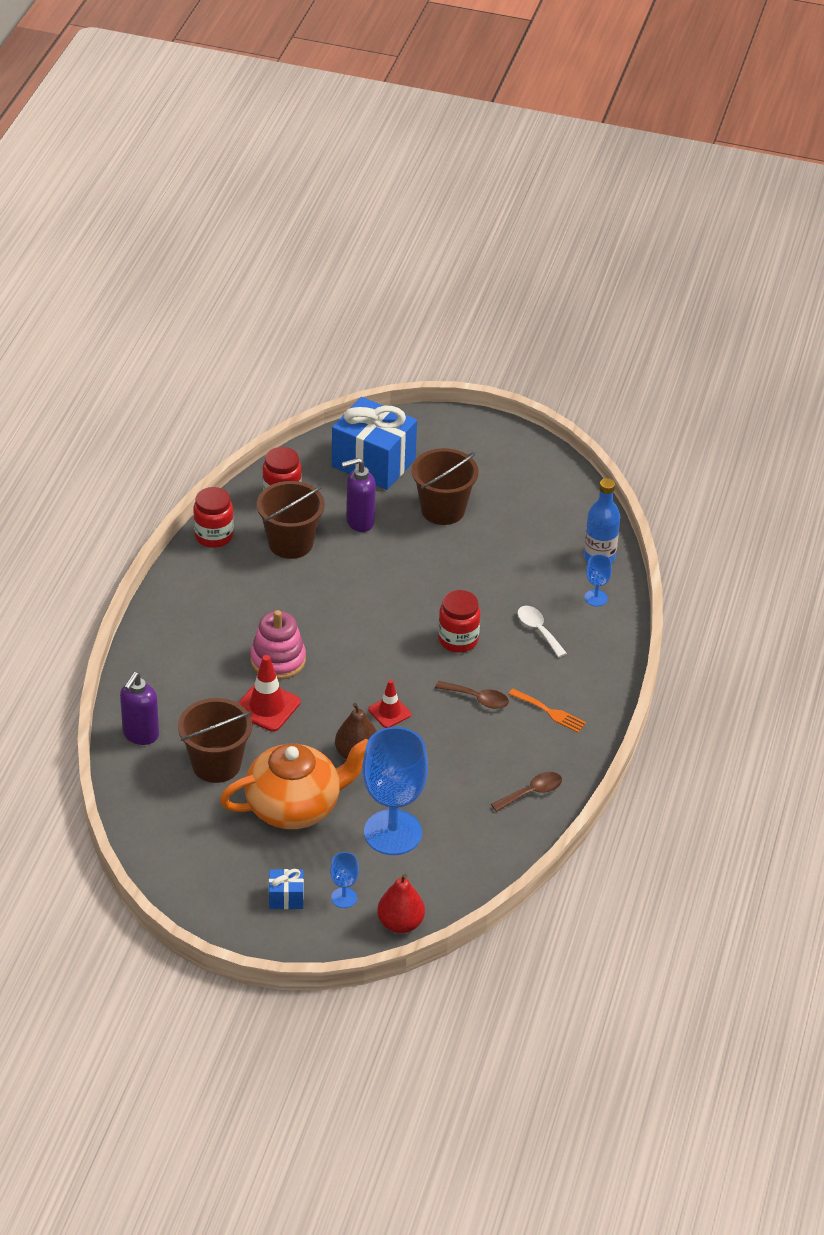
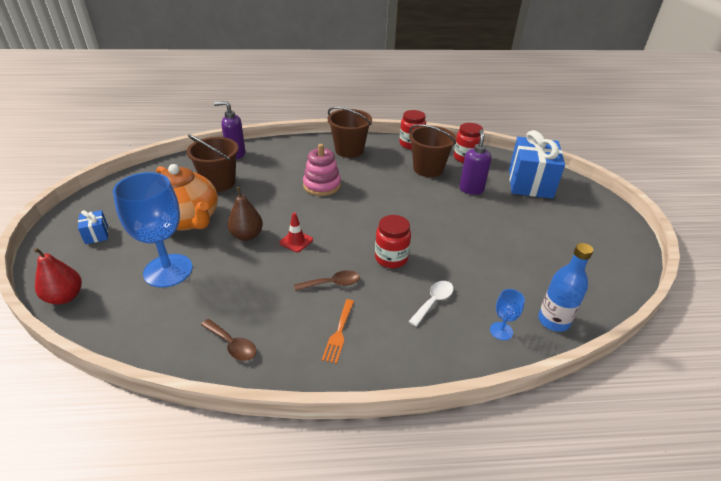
camera: 70 degrees right, 5 degrees down
red traffic cone [238,655,300,732] -> none
blue goblet [330,852,359,908] -> none
purple soap dispenser [342,458,376,532] -> purple soap dispenser turned 45 degrees clockwise [459,129,491,195]
brown bucket [412,448,479,525] -> brown bucket moved to [328,107,372,158]
brown spoon [435,681,509,709] -> brown spoon turned 105 degrees counterclockwise [294,270,360,291]

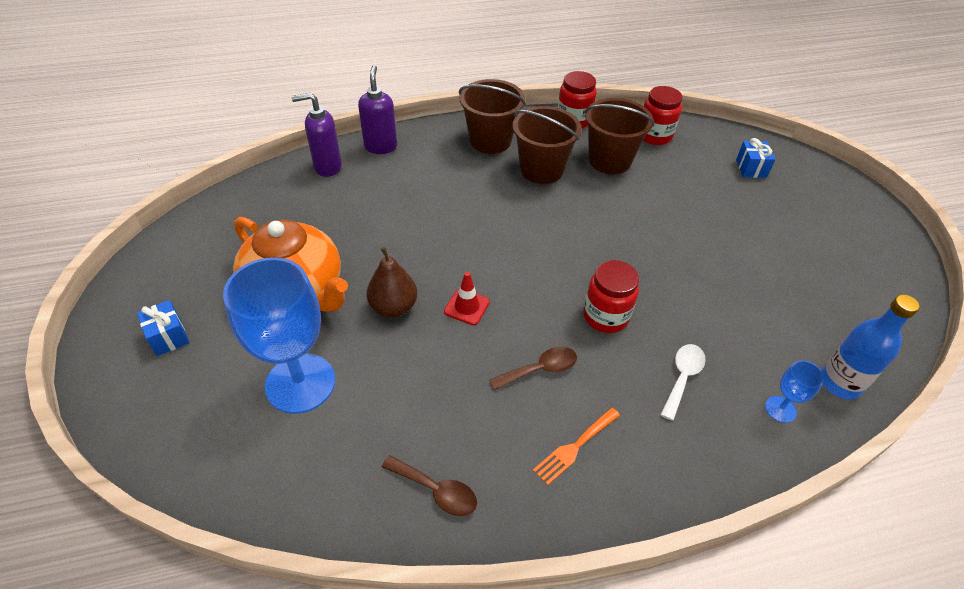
camera: 10 degrees left, 10 degrees up
red pear [33,248,82,304] -> none
brown bucket [187,134,238,192] -> brown bucket moved to [513,106,582,184]
pink stacking toy [303,144,341,196] -> none
orange fork [322,299,354,364] -> orange fork turned 45 degrees clockwise [533,407,620,486]
purple soap dispenser [459,129,491,195] -> purple soap dispenser moved to [358,65,397,154]
blue gift [509,130,565,199] -> blue gift [736,138,776,178], size x0.44

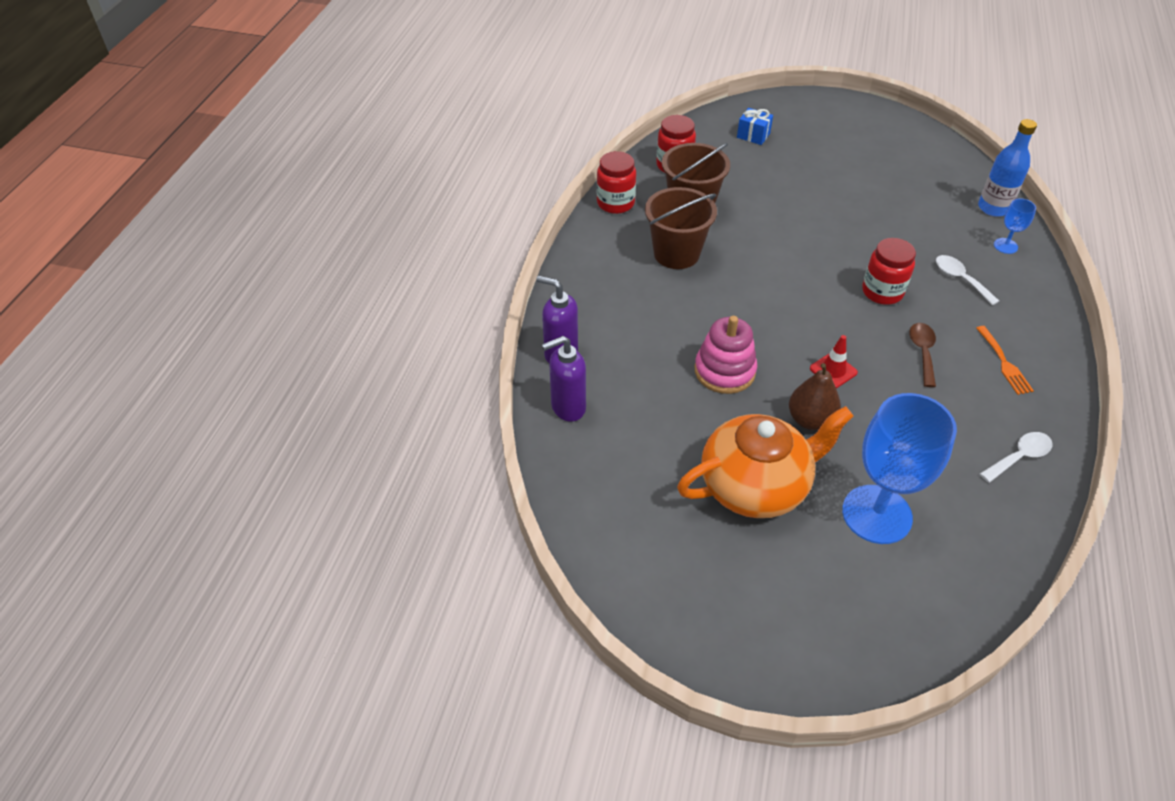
camera: 60 degrees left, 0 degrees up
blue gift [137,300,189,356] -> none
purple soap dispenser [292,93,342,177] -> purple soap dispenser turned 45 degrees clockwise [542,336,586,422]
brown spoon [382,455,477,516] -> white spoon [980,432,1053,483]
brown bucket [459,79,526,154] -> none
none -> pink stacking toy [695,316,757,394]

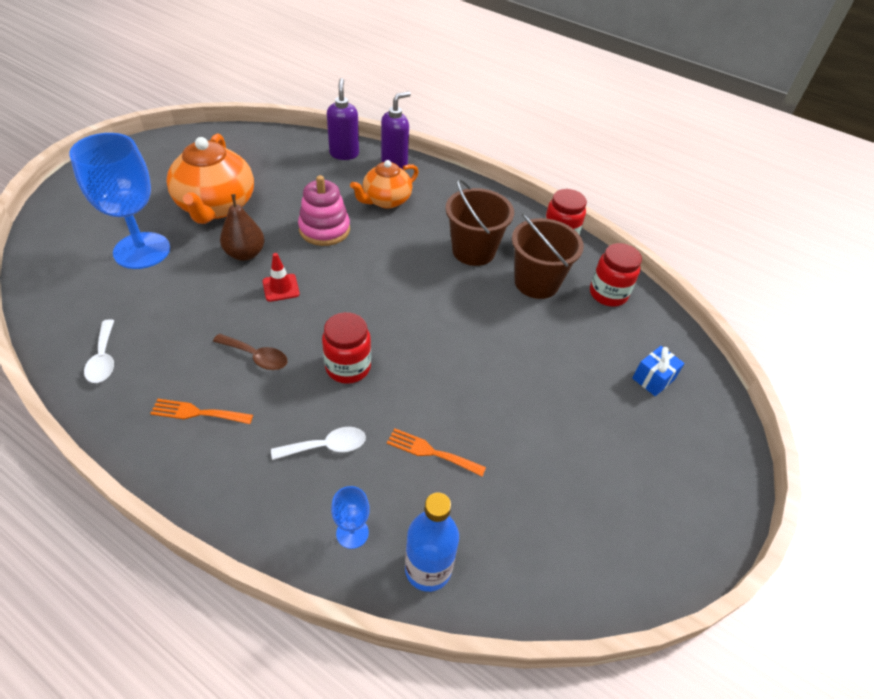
camera: 105 degrees right, 0 degrees up
none -> orange teapot [350,160,418,209]
none -> orange fork [387,428,486,477]

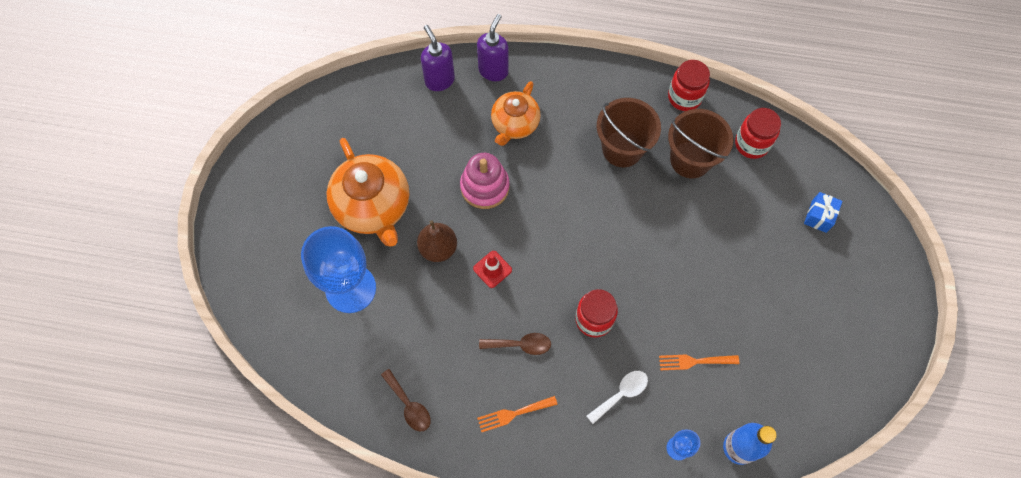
camera: 20 degrees left, 20 degrees up
white spoon [84,319,114,383] -> brown spoon [381,369,431,431]

